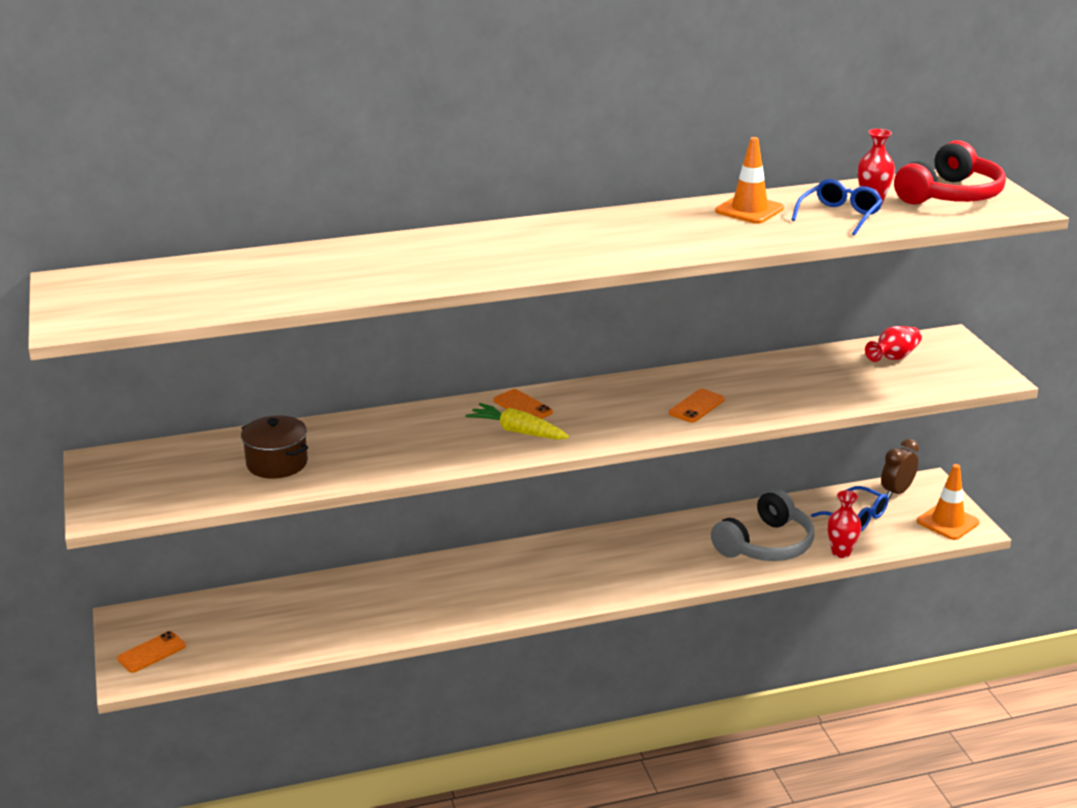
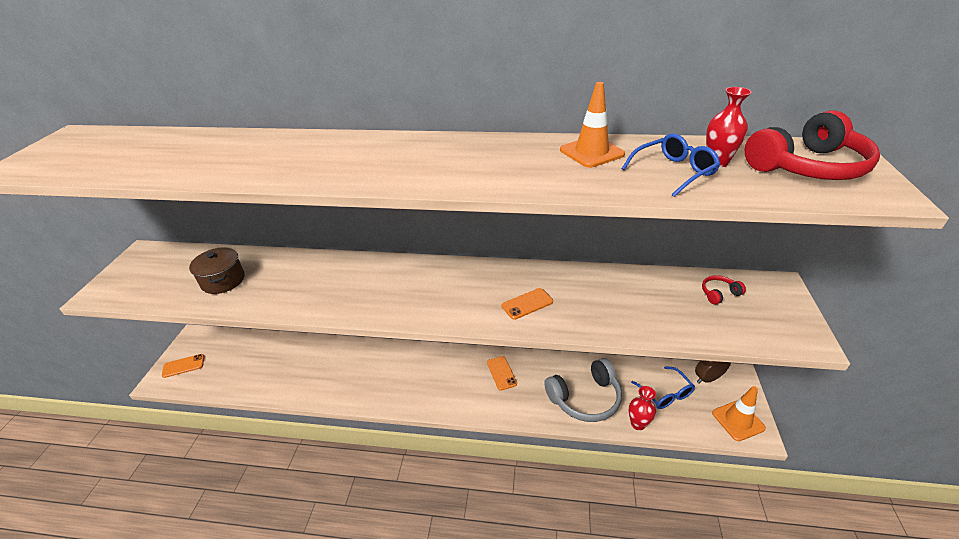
camera: 25 degrees right, 10 degrees up
yellow carrot [465,403,569,440] -> none
orange phone [494,389,553,419] -> orange phone moved to [487,356,517,391]
red vase [865,326,922,362] -> red headphones [702,275,746,305]

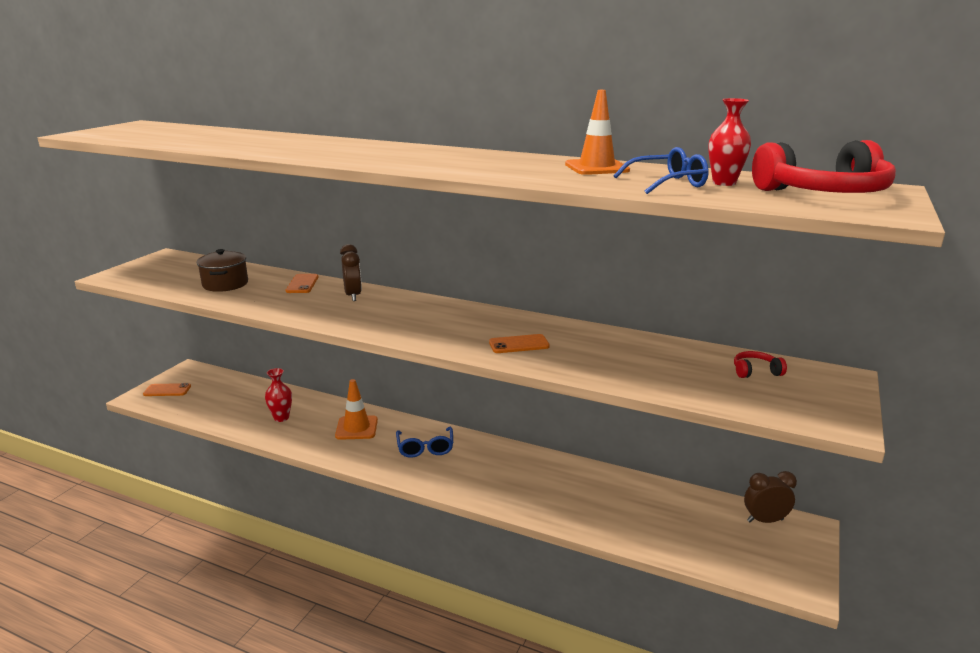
camera: 15 degrees right, 15 degrees down
orange phone [487,356,517,391] -> orange phone moved to [286,274,318,293]
grey headphones [545,358,622,422] -> none
red vase [629,386,656,430] -> red vase moved to [265,368,292,422]
blue glasses [631,366,695,409] -> blue glasses moved to [396,427,453,458]
orange traffic cone [712,386,766,441] -> orange traffic cone moved to [335,379,378,440]
none -> brown clock [340,244,362,301]

